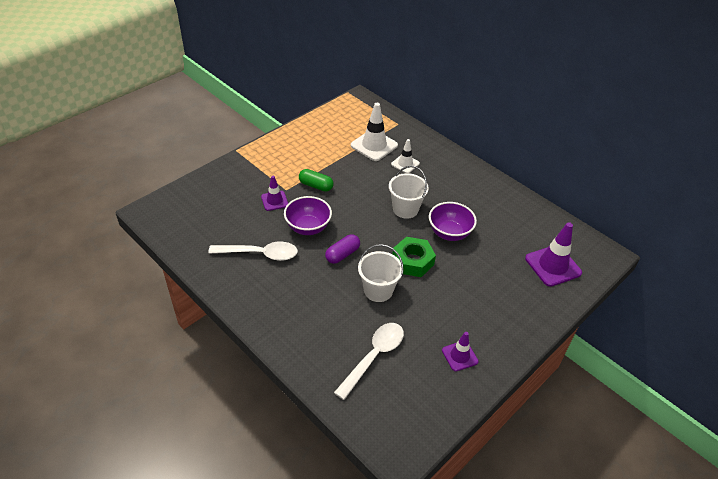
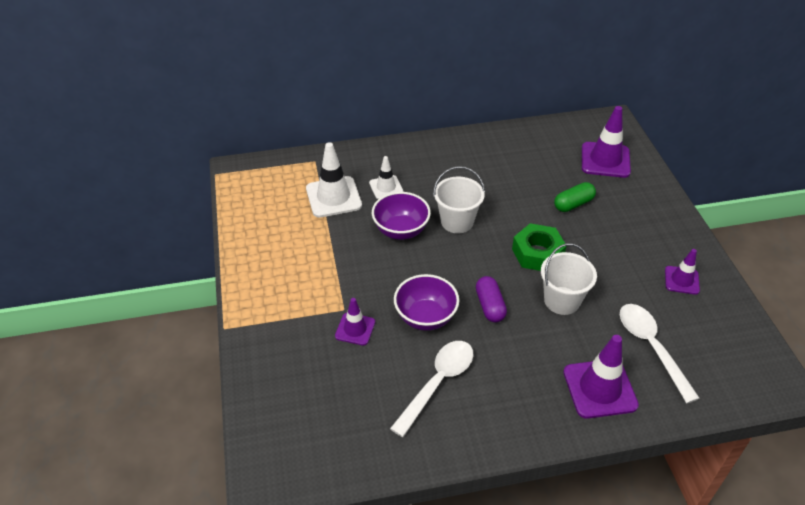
camera: 55 degrees left, 0 degrees up
green capsule [299,169,334,192] -> green capsule moved to [554,182,596,212]
purple bowl [429,202,477,241] -> purple bowl moved to [372,192,431,240]
none -> purple traffic cone [563,335,639,419]

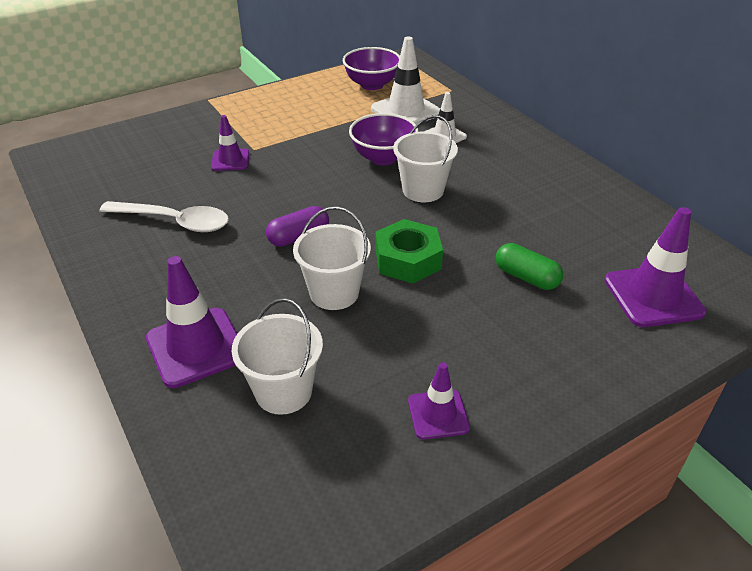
camera: 70 degrees right, 5 degrees down
purple bowl [394,274,459,331] -> purple bowl moved to [343,47,400,90]
white spoon [620,304,700,403] -> white bucket [232,298,323,415]

